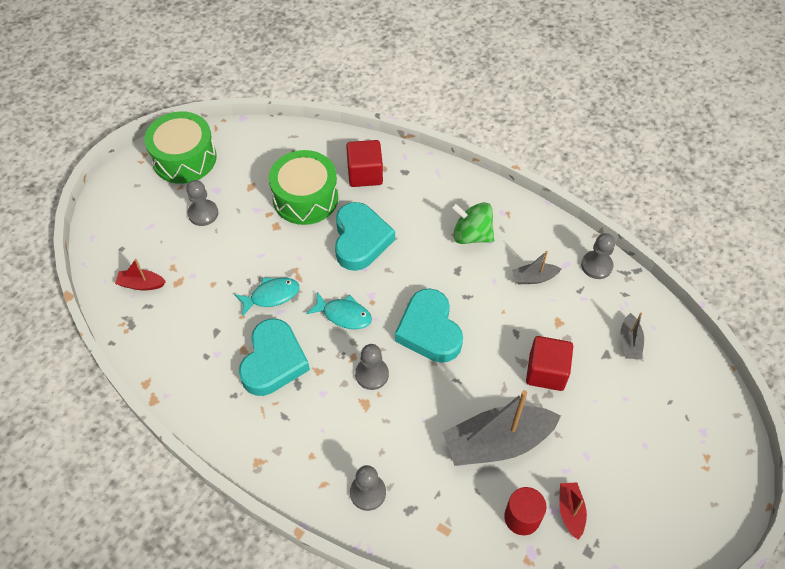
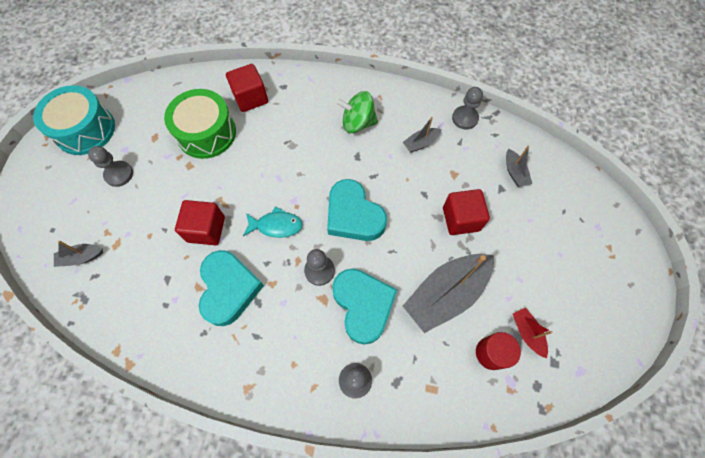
camera: 20 degrees left, 10 degrees up
red boat [115,259,166,291] -> grey boat [54,241,103,267]
green drum [145,111,217,184] -> turquoise drum [33,85,115,155]
turquoise fish [234,277,299,317] -> red cube [175,200,225,245]
turquoise heart [335,202,395,271] -> turquoise heart moved to [332,269,397,345]

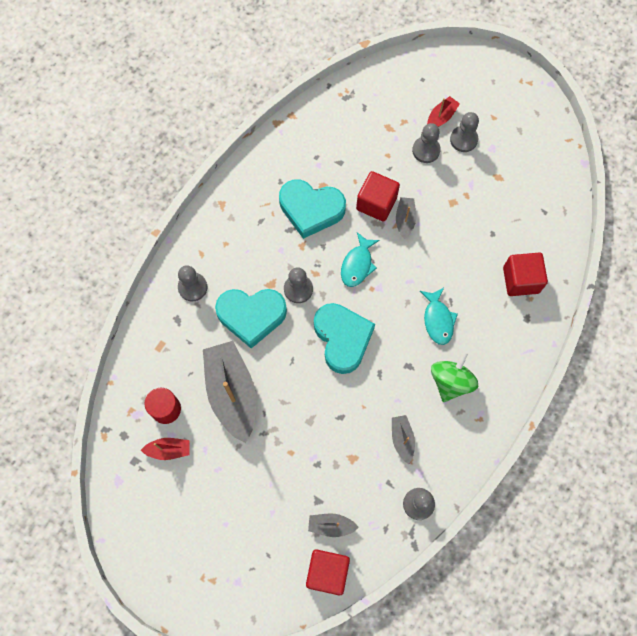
camera: 110 degrees right, 5 degrees up
turquoise drum [33,85,115,155] -> none
grey boat [54,241,103,267] -> grey boat moved to [396,197,416,239]
green drum [164,89,236,159] -> none
turquoise heart [327,179,387,241] -> turquoise heart turned 90 degrees clockwise [314,303,375,374]
red cube [443,189,490,235] -> red cube moved to [306,549,350,595]
none -> grey pawn [412,123,441,163]
none -> turquoise fish [420,288,458,345]
none -> red boat [427,96,460,127]

